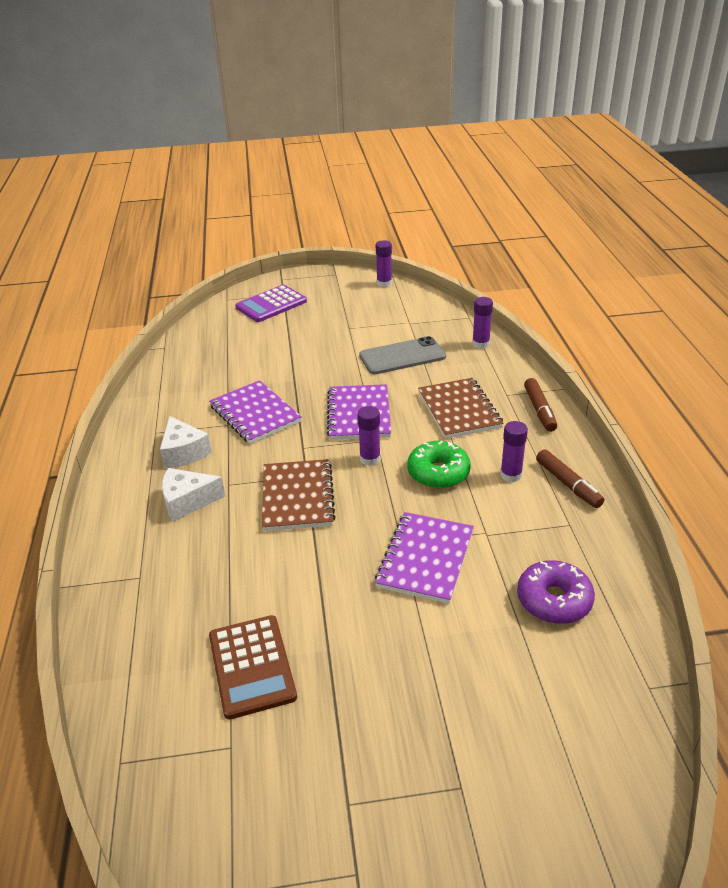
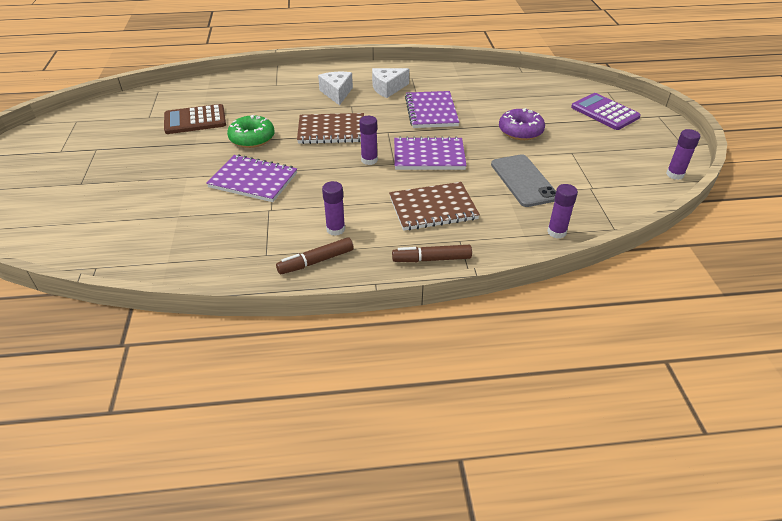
camera: 90 degrees right, 5 degrees up
purple notebook [209,380,302,444] -> purple notebook turned 60 degrees counterclockwise [405,91,460,128]
green donut [407,441,471,489] -> green donut moved to [227,115,275,148]
purple donut [517,560,595,624] -> purple donut moved to [499,108,545,140]

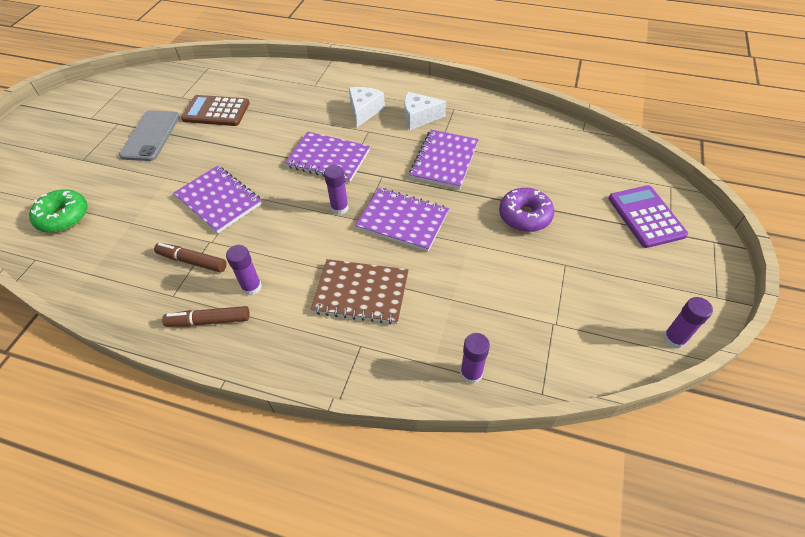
camera: 25 degrees right, 10 degrees up
green donut [227,115,275,148] -> green donut moved to [29,190,88,233]
brown notebook [297,113,364,144] -> purple notebook [285,132,370,182]
brown marker [392,245,472,262] -> brown marker moved to [154,243,227,272]
grey phone [491,154,556,207] -> grey phone moved to [119,111,180,161]

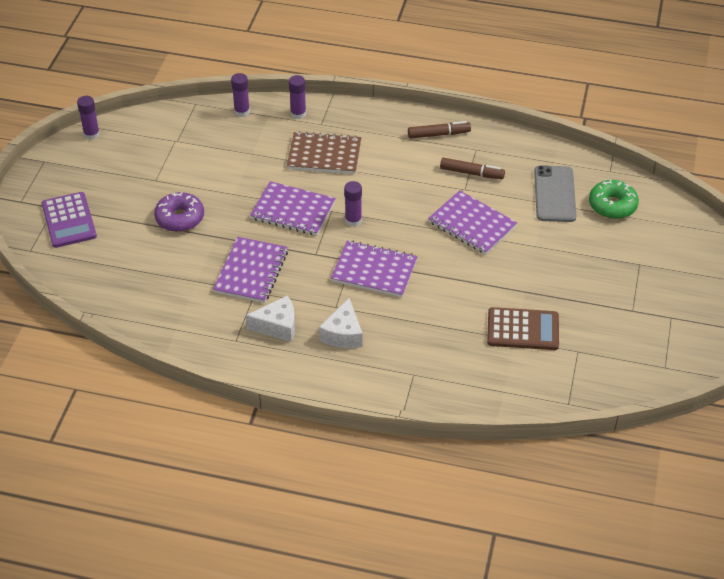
camera: 175 degrees right, 5 degrees down
grey phone [119,111,180,161] -> grey phone moved to [534,165,577,222]
purple glue stick [226,245,262,295] -> purple glue stick moved to [289,75,306,119]

